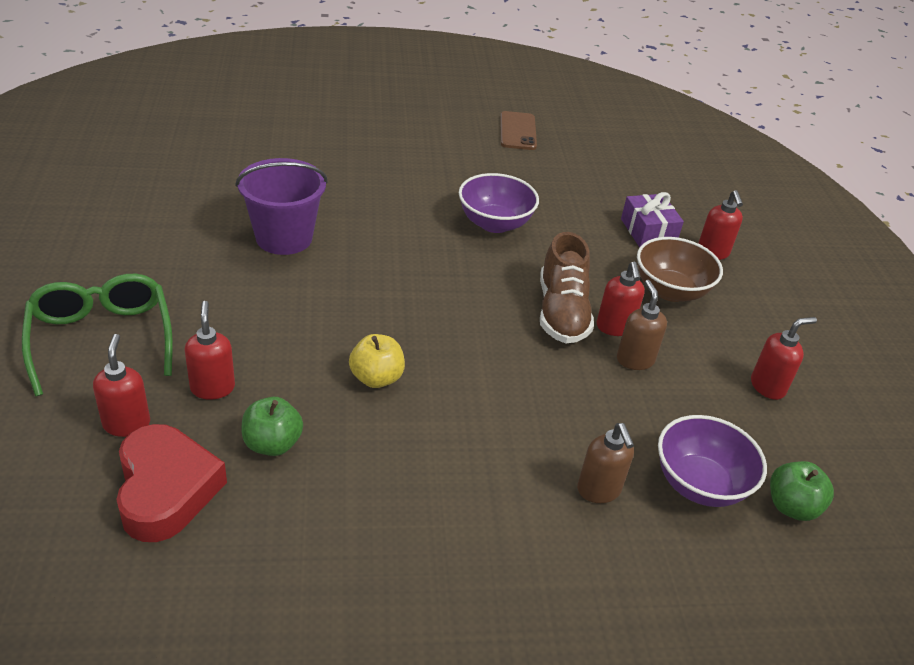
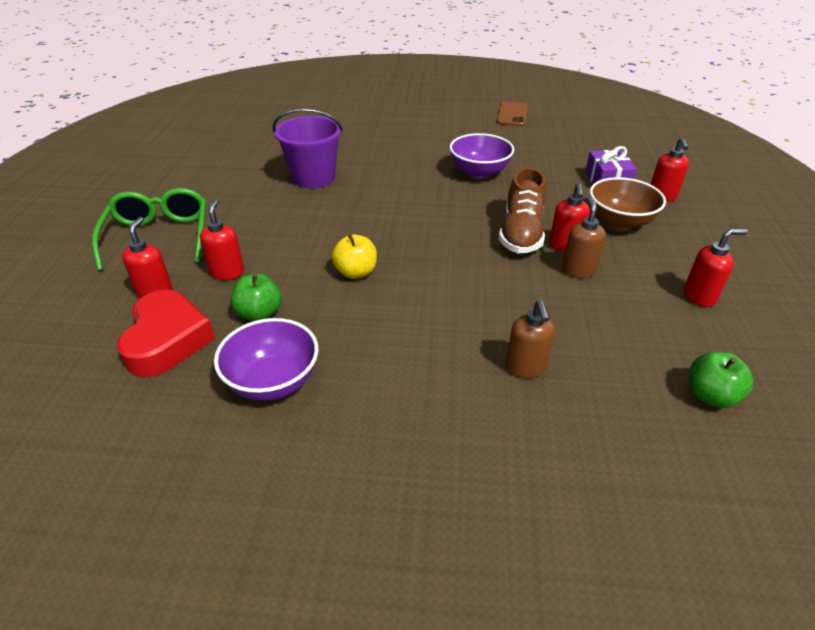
camera: 15 degrees right, 0 degrees up
purple bowl [658,415,767,507] -> purple bowl moved to [214,318,318,401]

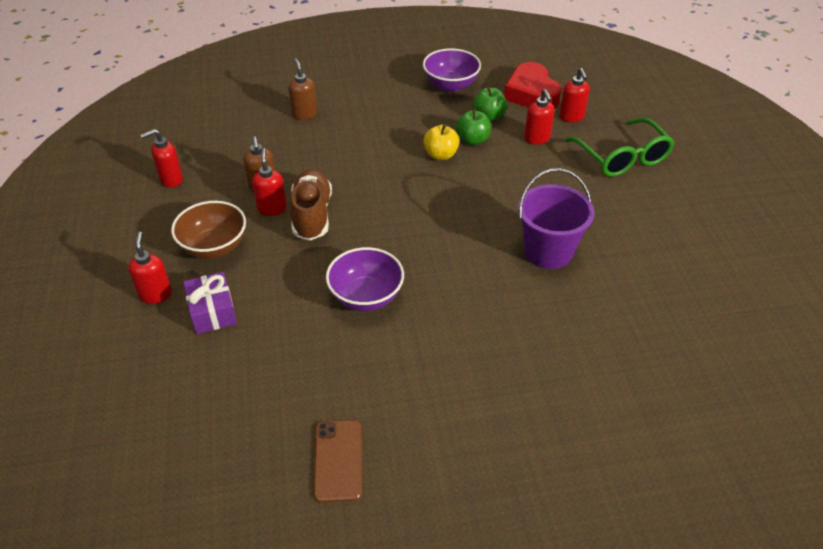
camera: 165 degrees right, 5 degrees up
green apple [689,352,753,408] -> green apple moved to [456,109,491,145]

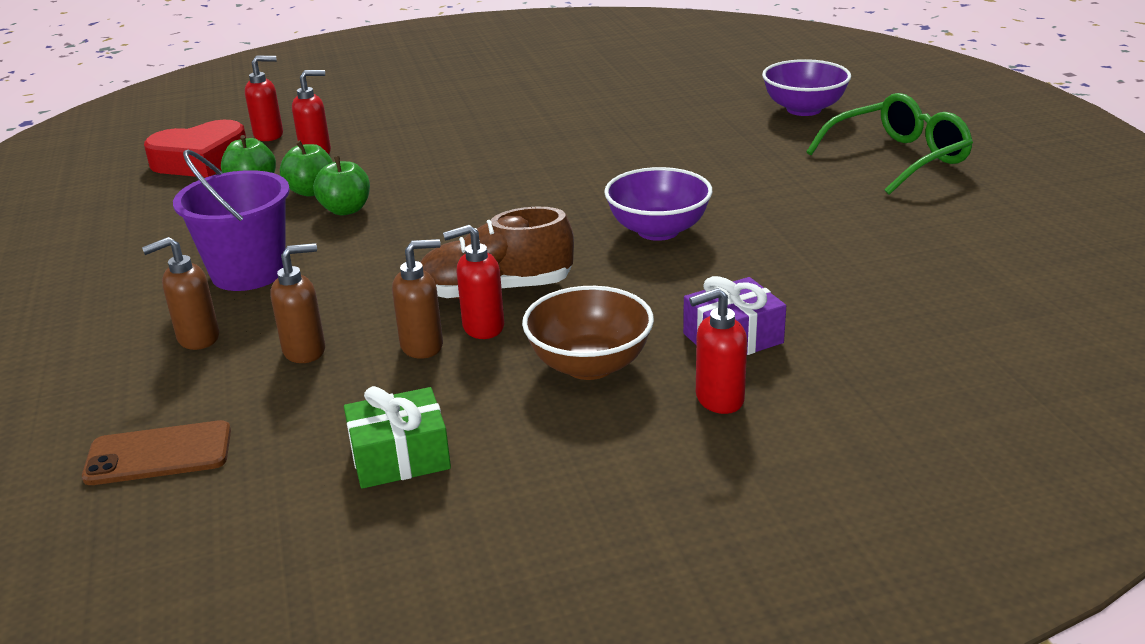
camera: 95 degrees left, 15 degrees down
red soap dispenser [141,129,183,188] -> green gift [344,386,451,489]
brown phone [313,420,362,503] -> brown phone moved to [82,420,231,485]
purple bowl [423,48,481,92] -> purple bowl moved to [762,59,851,116]
yellow apple [423,124,460,160] -> green apple [313,156,370,215]
purple bucket [518,168,595,269] -> purple bucket moved to [173,150,290,291]
green glasses [565,118,675,177] -> green glasses moved to [806,93,973,195]
none -> brown soap dispenser [270,243,325,363]

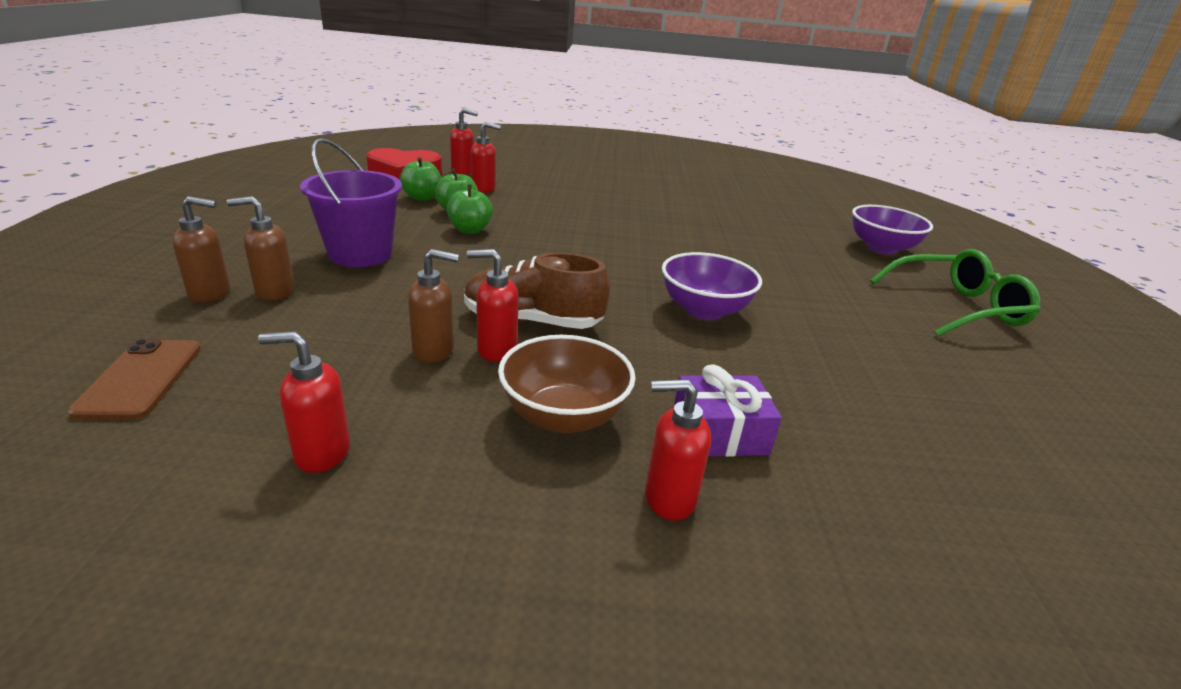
camera: 15 degrees right, 0 degrees up
brown phone [82,420,231,485] -> brown phone turned 75 degrees clockwise [68,339,201,420]
brown soap dispenser [270,243,325,363] -> brown soap dispenser moved to [172,196,230,303]
green gift [344,386,451,489] -> red soap dispenser [258,331,350,473]

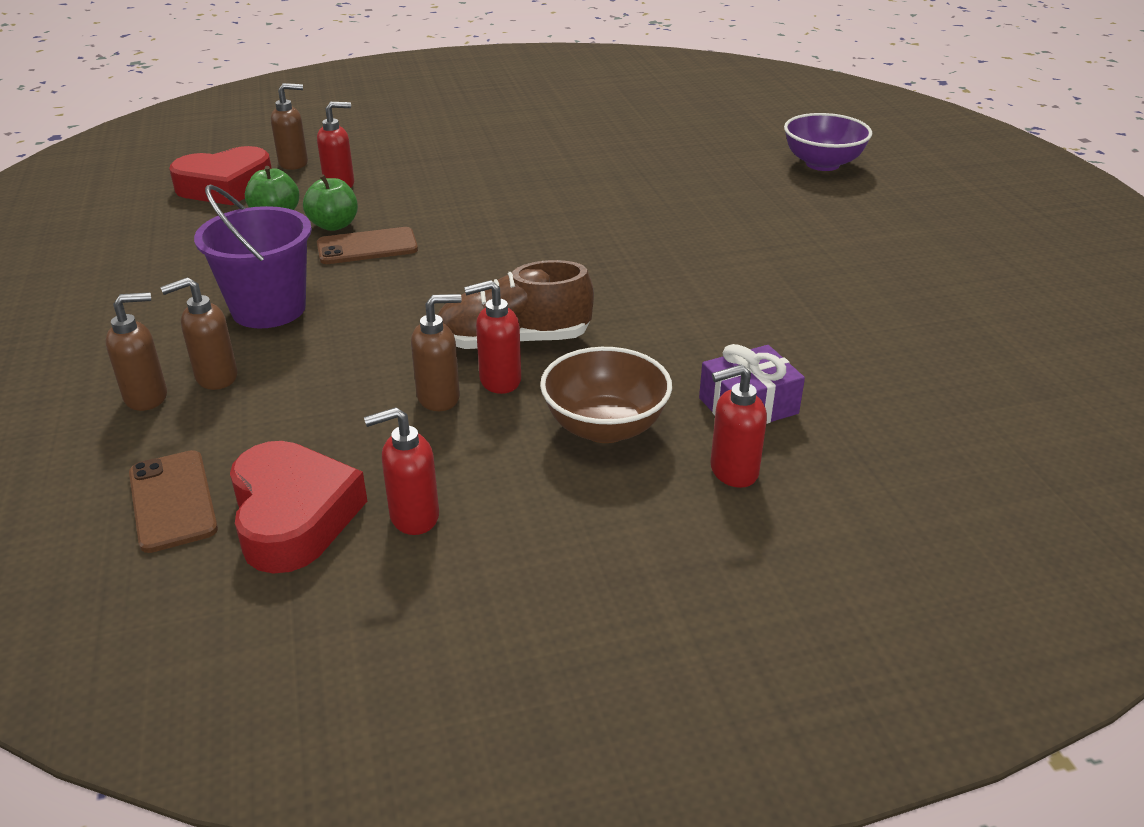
camera: 15 degrees left, 5 degrees up
green apple [447,184,493,234] -> brown phone [317,227,418,264]
red soap dispenser [450,108,478,175] -> brown soap dispenser [271,83,308,170]
purple bowl [662,252,762,320] -> none
green glasses [870,249,1040,337] -> none
none -> red heart [230,441,367,574]

